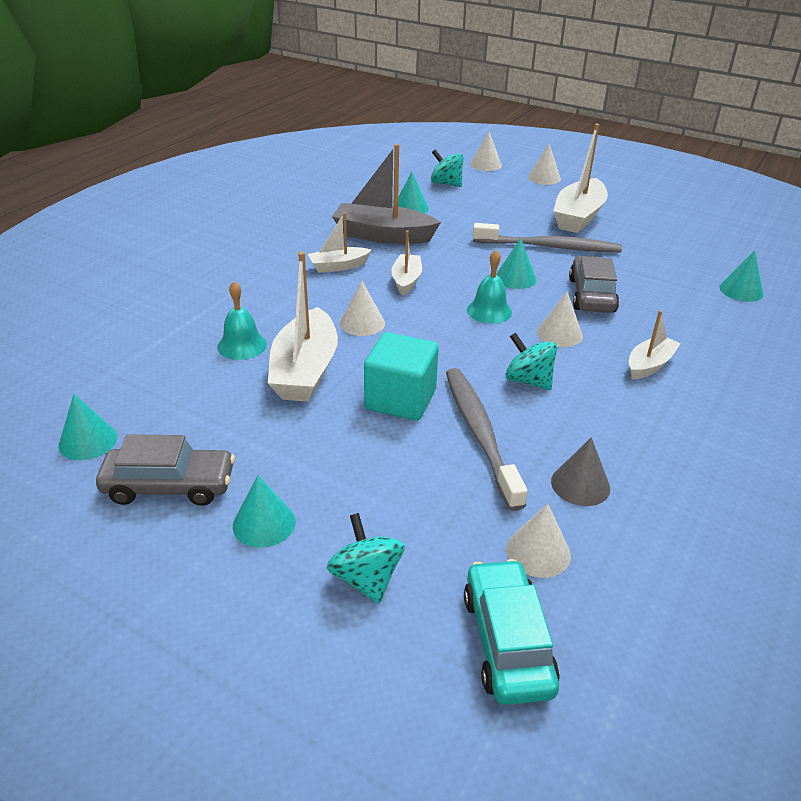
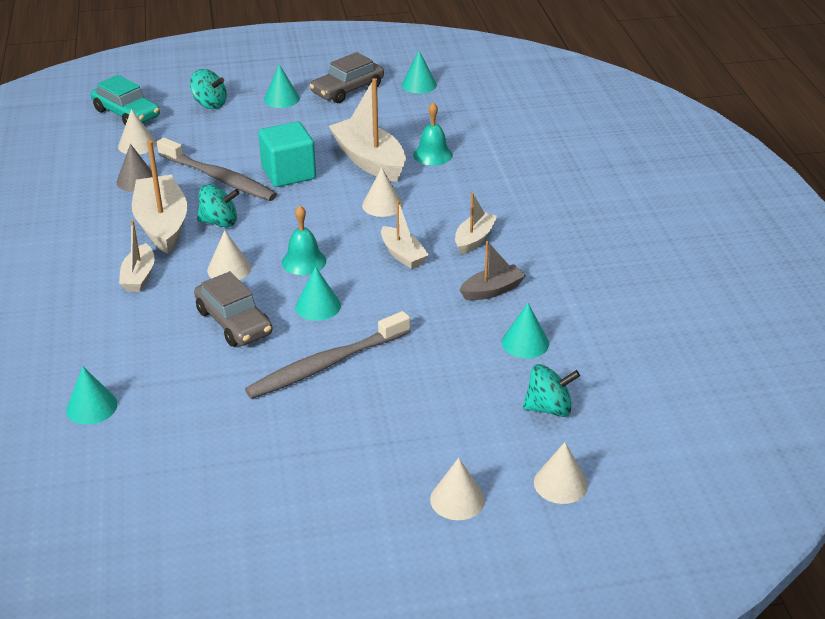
camera: 140 degrees right, 0 degrees up
grey boat [332,144,441,244] -> grey boat [460,241,526,300], size x0.56
white boat [553,124,608,233] -> white boat moved to [132,141,187,254]

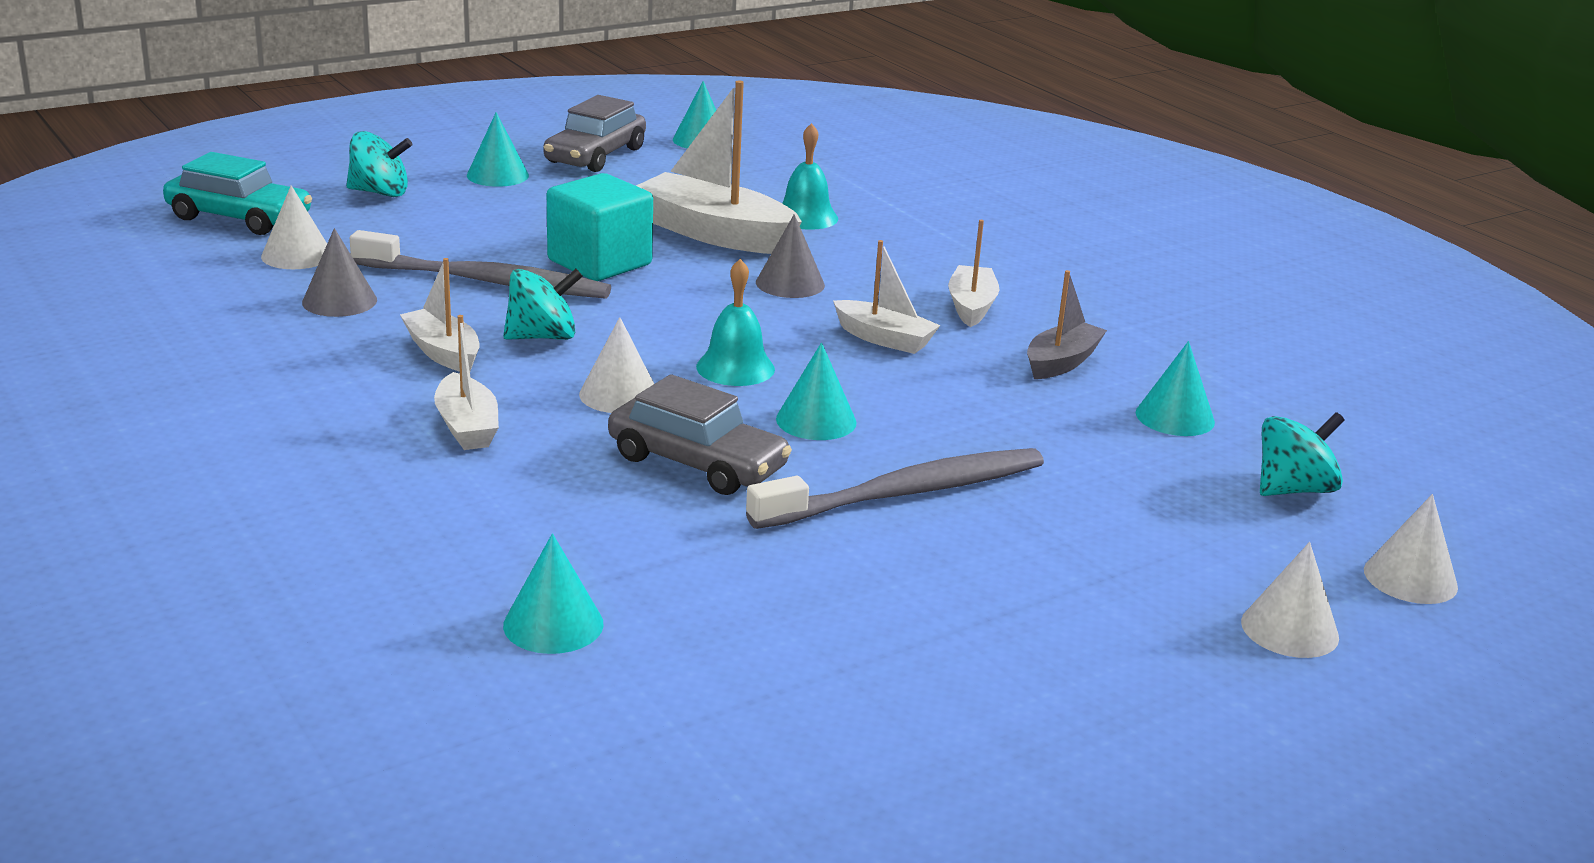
camera: 25 degrees left, 10 degrees down
white boat [132,141,187,254] -> white boat [400,258,480,372], size x0.56
grey toothbrush [245,311,410,399] -> grey toothbrush turned 150 degrees counterclockwise [746,448,1044,529]
white cone [362,168,403,217] -> grey cone [756,214,825,298]

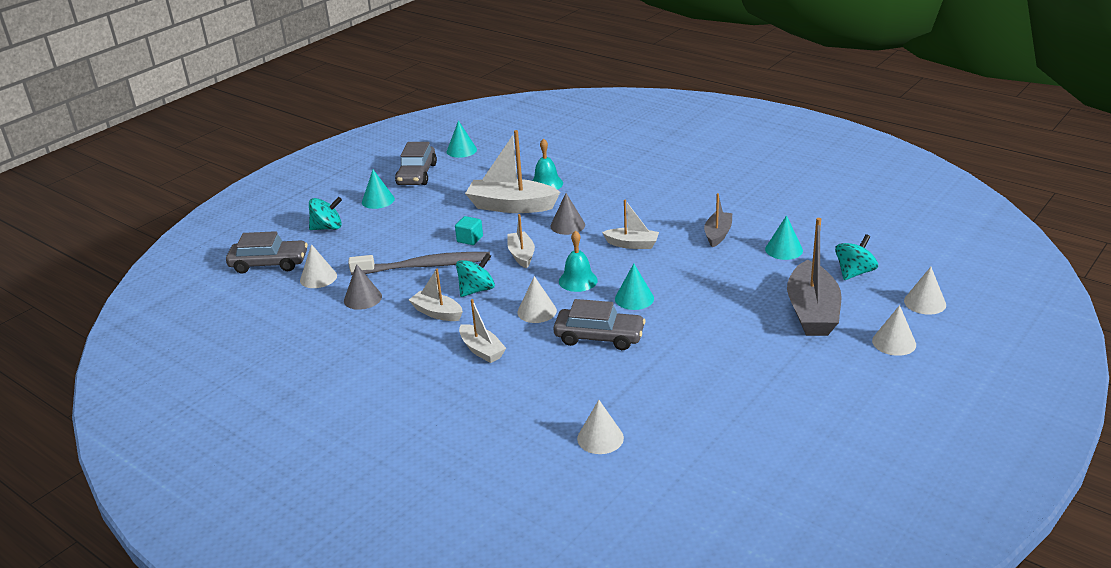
camera: 15 degrees left, 5 degrees up
turquoise car [163,152,312,235] -> grey car [226,231,308,273]
turquoise cone [503,533,604,654] -> white cone [577,400,624,454]
turquoise cube [547,173,653,281] -> turquoise cube [455,216,483,245], size x0.51
grey toothbrush [746,448,1044,529] -> none
white boat [948,220,999,327] -> white boat moved to [507,214,535,269]
none -> grey boat [787,218,841,336]

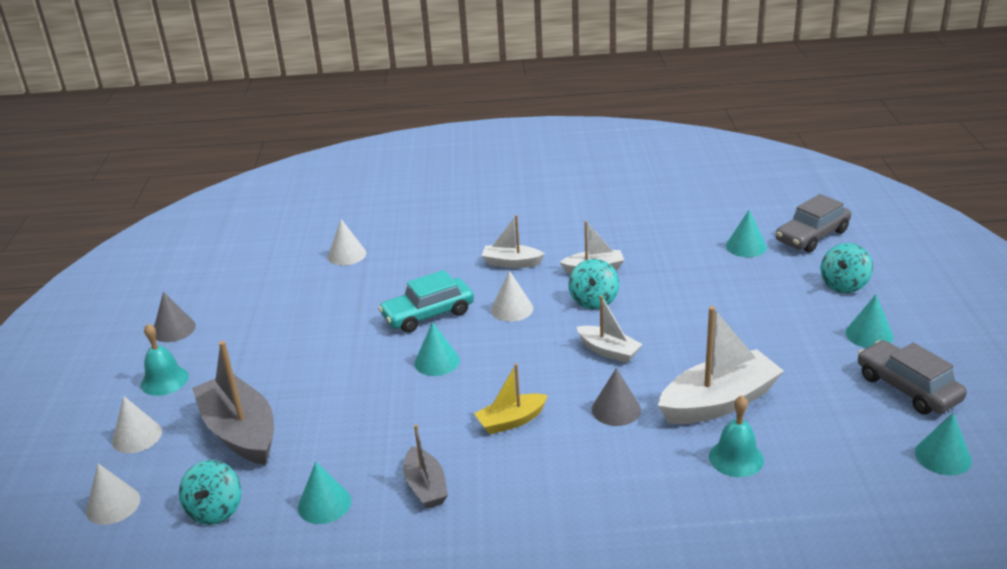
camera: 140 degrees right, 0 degrees up
white cone [300,244,337,288] -> turquoise cone [726,209,767,257]
grey cone [344,264,382,310] -> grey cone moved to [154,292,196,342]
grey toothbrush [348,252,490,275] -> none
turquoise cube [455,216,483,245] -> none
grey car [553,299,646,350] -> turquoise car [378,270,474,333]
turquoise bell [559,230,598,292] -> turquoise bell moved to [141,324,189,396]
white boat [602,200,659,249] -> yellow boat [474,363,548,434]

